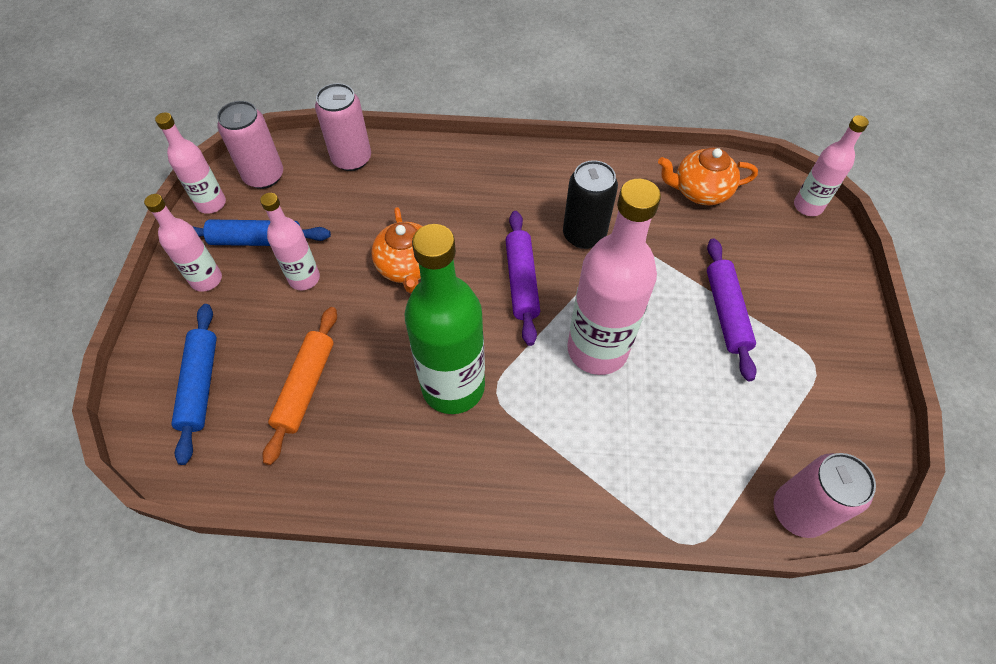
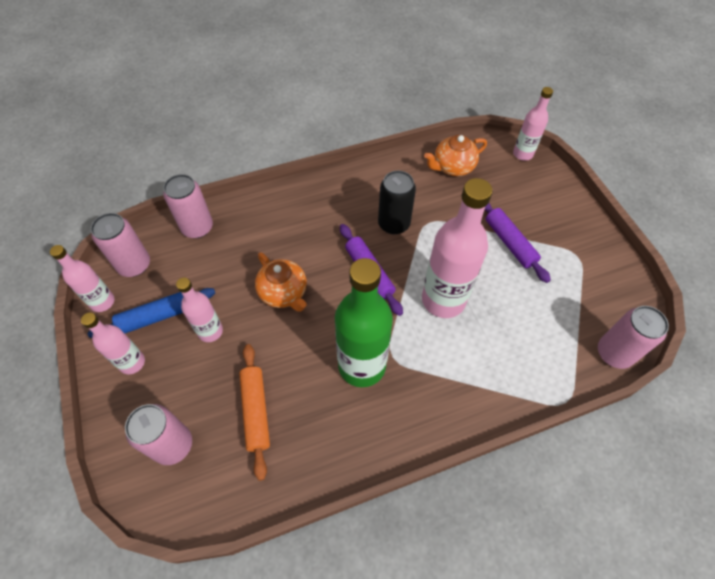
camera: 25 degrees left, 0 degrees up
blue rolling pin [171,304,217,465] -> pink can [125,404,192,465]

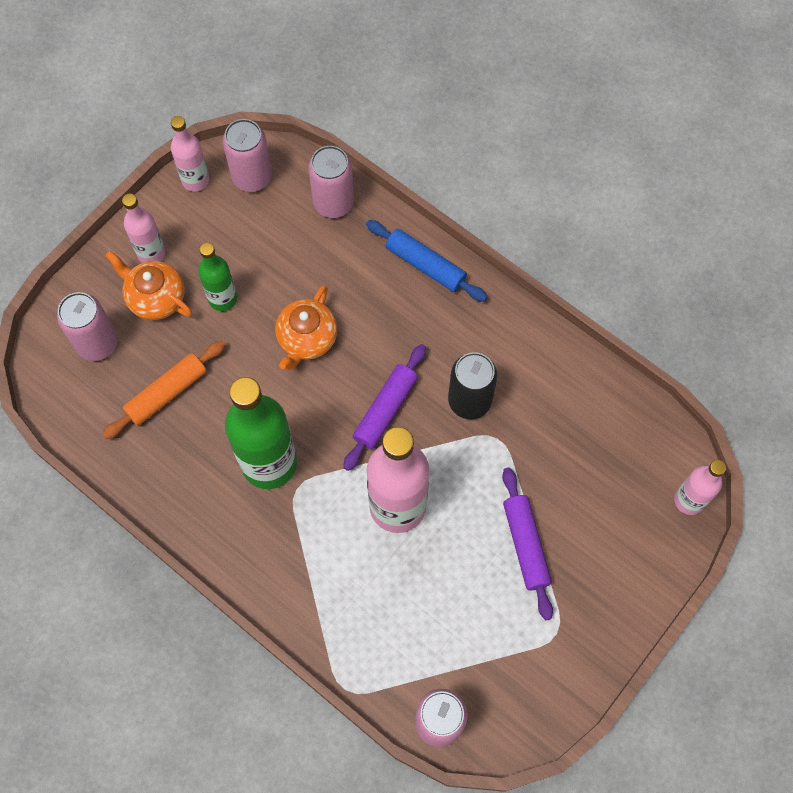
camera: 60 degrees right, 10 degrees up
blue rolling pin [88,288,215,338] -> blue rolling pin moved to [366,220,487,302]
pink bottle [176,277,223,342] -> green bottle [198,242,237,311]
orange teapot [424,135,487,176] -> orange teapot moved to [105,251,192,320]
purple rolling pin [485,203,551,283] -> purple rolling pin turned 45 degrees counterclockwise [502,467,553,620]

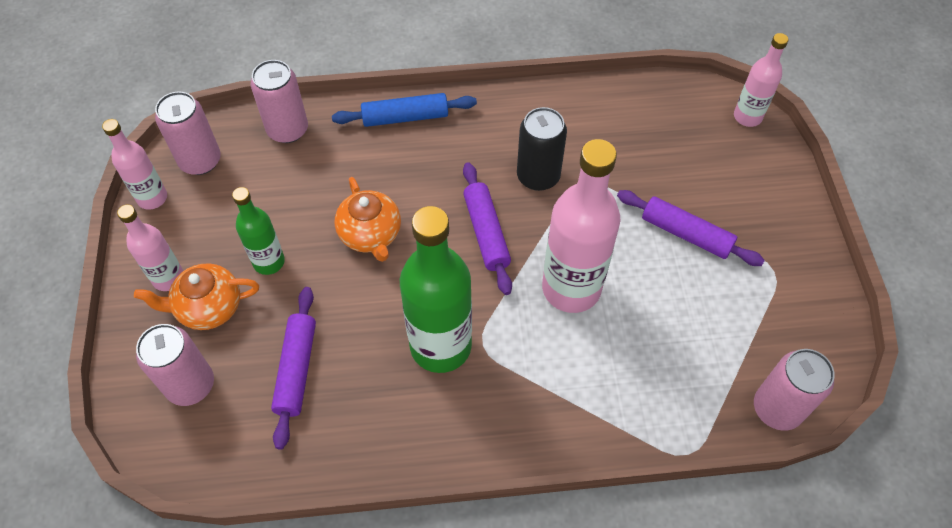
camera: 45 degrees left, 10 degrees down
orange rolling pin [102,340,225,439] -> purple rolling pin [271,287,316,450]

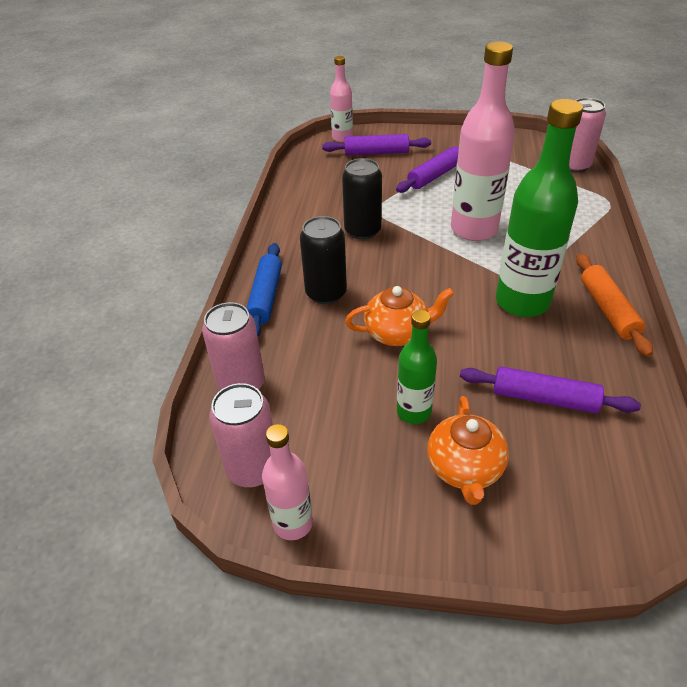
camera: 75 degrees left, 15 degrees down
pink bottle [117,205,183,291] -> none
pink can [136,324,214,406] -> none
purple rolling pin [463,162,512,295] -> purple rolling pin moved to [322,134,431,155]
none -> black can [300,216,347,304]
none -> orange rolling pin [576,253,653,357]

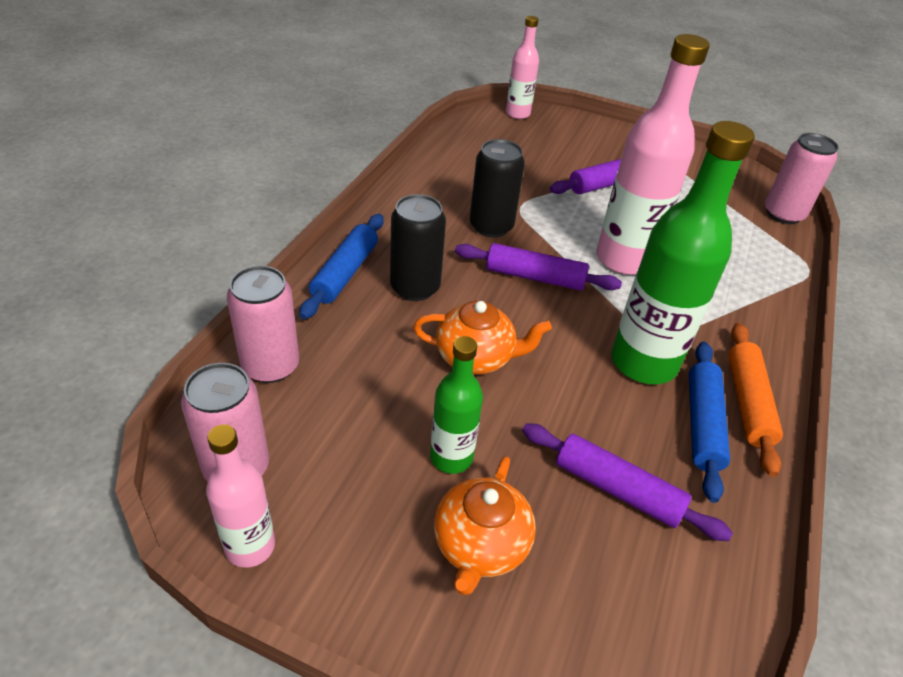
camera: 10 degrees right, 0 degrees up
purple rolling pin [322,134,431,155] -> purple rolling pin moved to [455,243,622,291]
none -> blue rolling pin [689,342,730,503]

